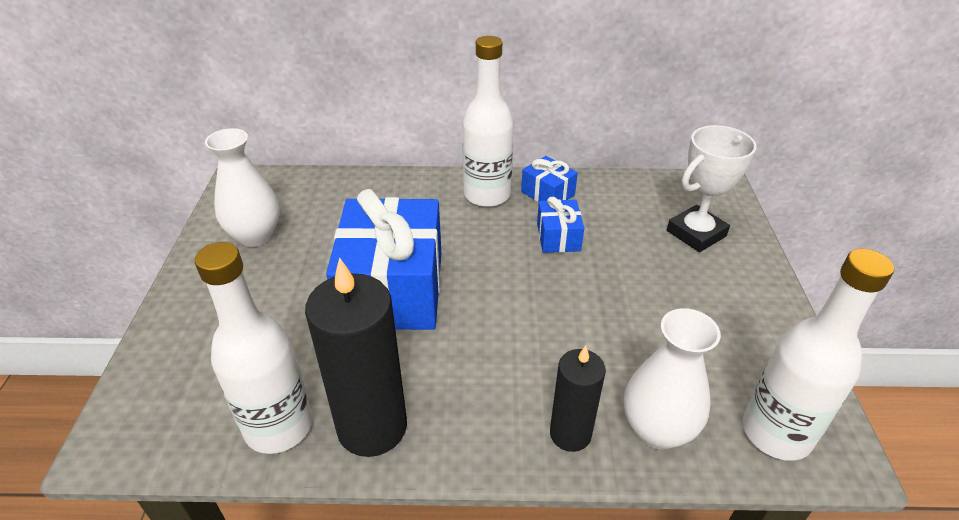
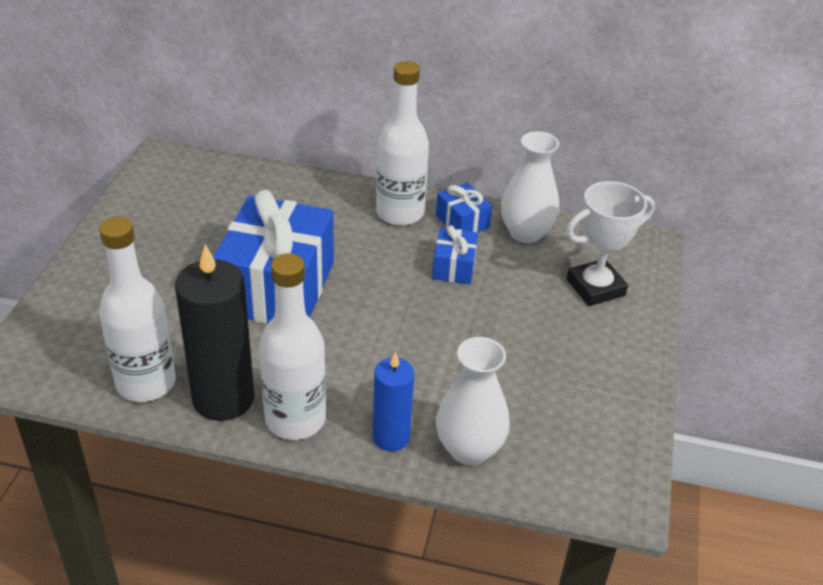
camera: 10 degrees right, 0 degrees up
white vase [205,128,280,247] -> white vase moved to [501,131,559,243]
black candle [550,345,606,452] -> blue candle [373,352,414,451]
white bottle [743,249,894,461] -> white bottle moved to [259,253,326,440]

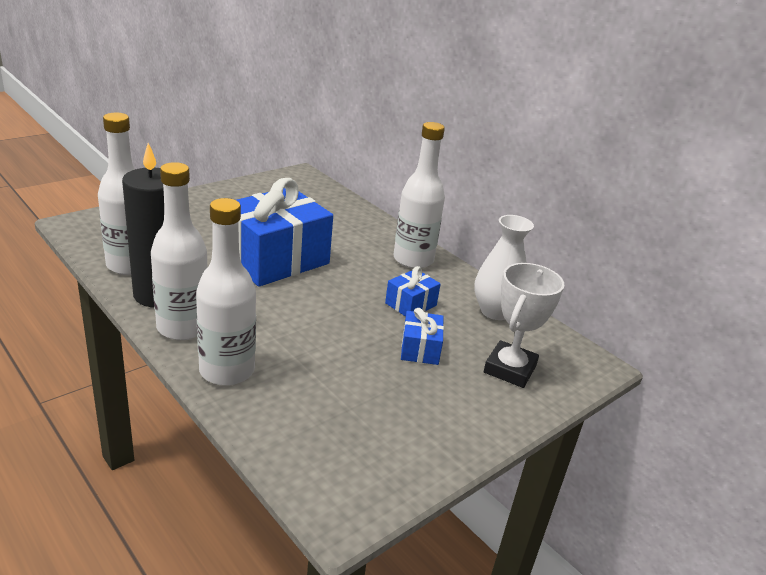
camera: 35 degrees right, 10 degrees down
blue candle [373,352,414,451] -> white bottle [196,198,256,386]
blue gift [436,183,492,233] -> blue gift moved to [401,308,444,365]
white vase [436,337,510,465] -> none
white trophy [566,181,655,306] -> white trophy turned 75 degrees counterclockwise [484,263,564,388]

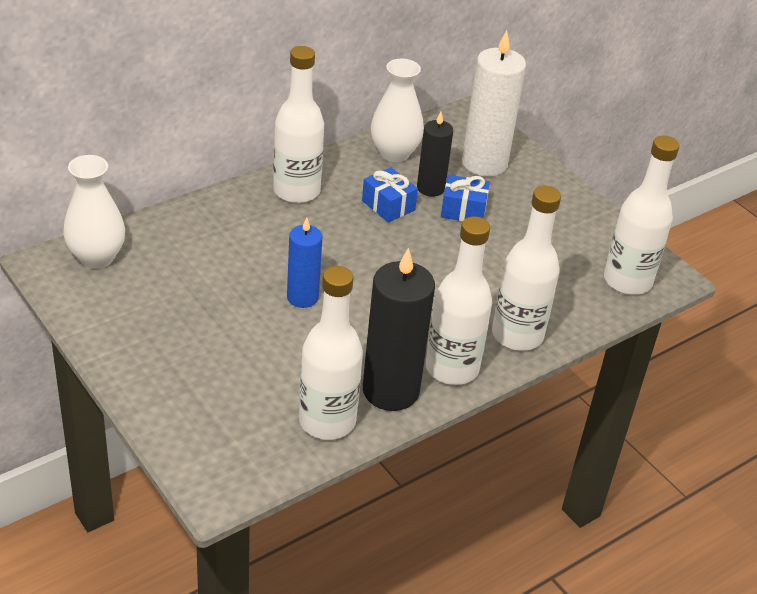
camera: 85 degrees left, 10 degrees up
blue gift [236,178,333,287] -> blue candle [287,217,322,308]
white trophy [484,263,564,388] -> white candle [462,30,526,177]
none -> white vase [63,155,125,269]
none -> black candle [417,112,453,197]
none -> white bottle [604,136,679,295]

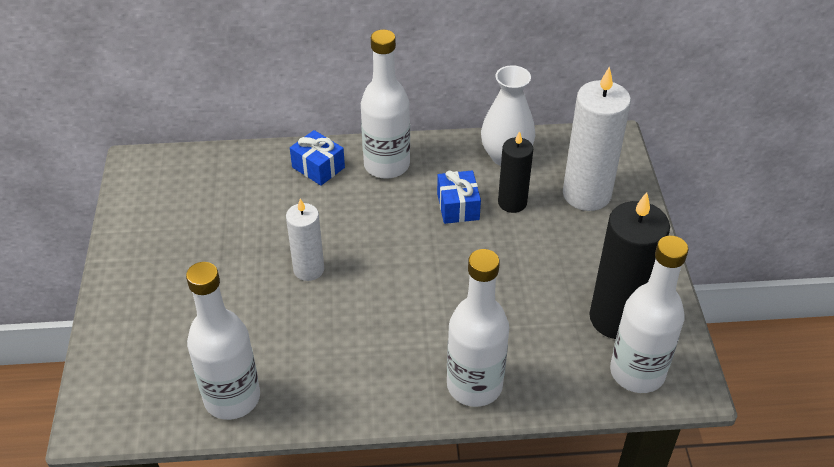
camera: 35 degrees right, 5 degrees up
white vase [63,155,125,269] -> none
blue candle [287,217,322,308] -> white candle [286,198,324,281]
black candle [363,248,435,411] -> black candle moved to [589,192,670,339]
white bottle [426,216,492,385] -> none
blue gift [441,175,490,221] -> blue gift moved to [290,130,345,186]

